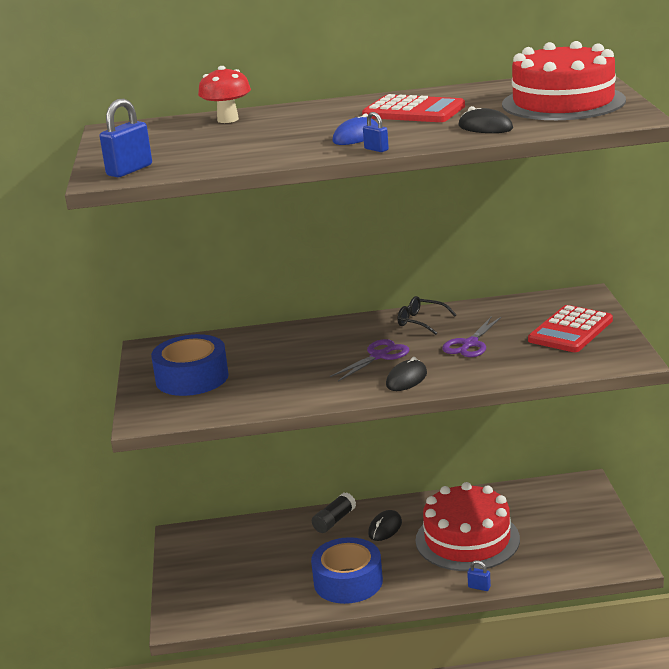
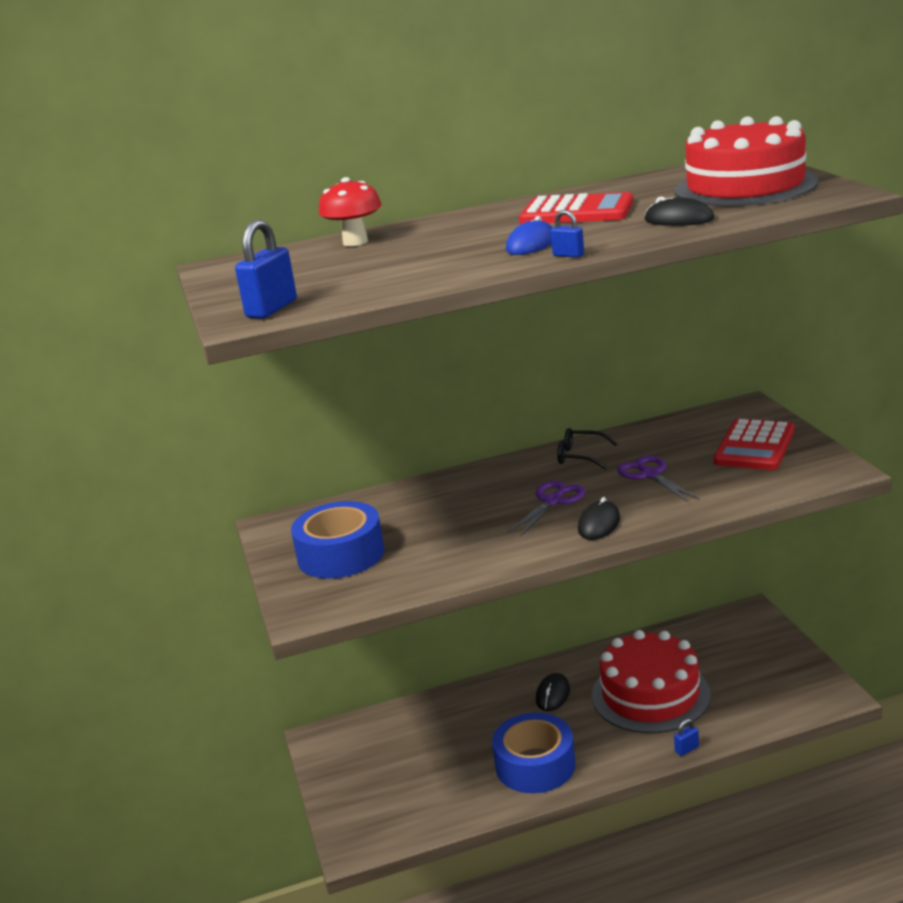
camera: 10 degrees left, 0 degrees up
black glue stick [312,492,356,533] -> none
purple scissors [442,317,501,357] -> purple scissors turned 135 degrees clockwise [617,456,700,502]
blue padlock [467,560,491,591] -> blue padlock turned 45 degrees counterclockwise [674,719,699,756]

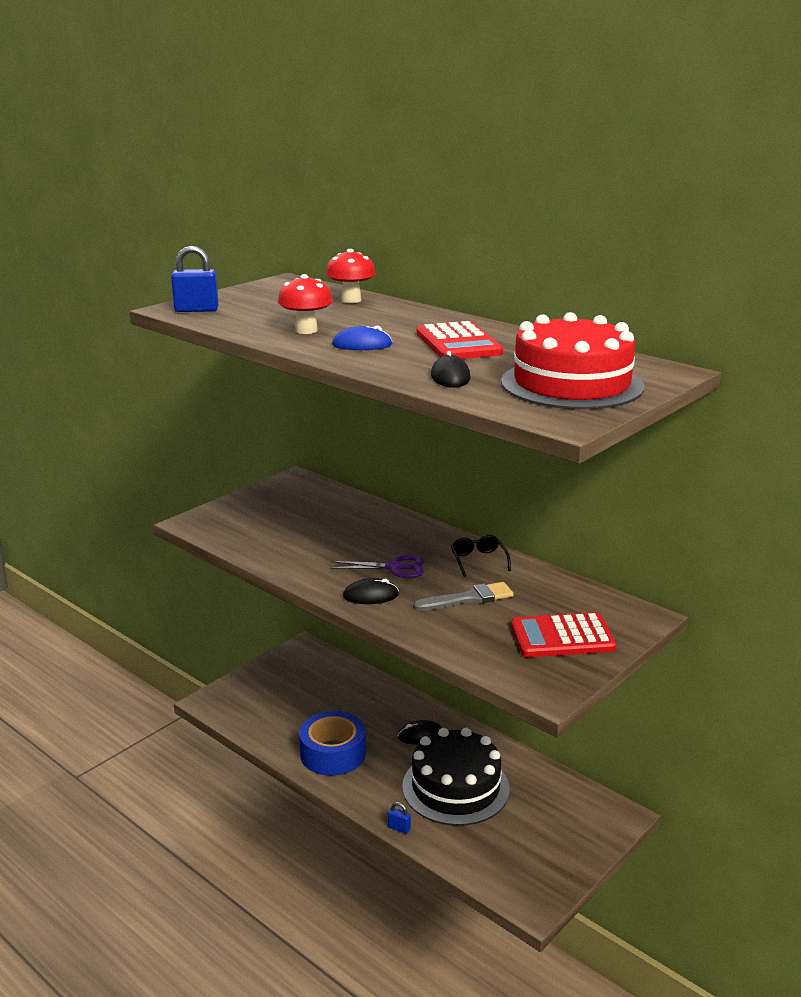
camera: 55 degrees right, 0 degrees up
blue tape [291,501,384,579] -> none
blue padlock [551,210,584,258] -> none
red cake [592,630,711,733] -> black cake [402,728,510,826]
purple scissors [617,456,700,502] -> grey brush [413,582,514,611]
none -> red mushroom [278,274,333,334]

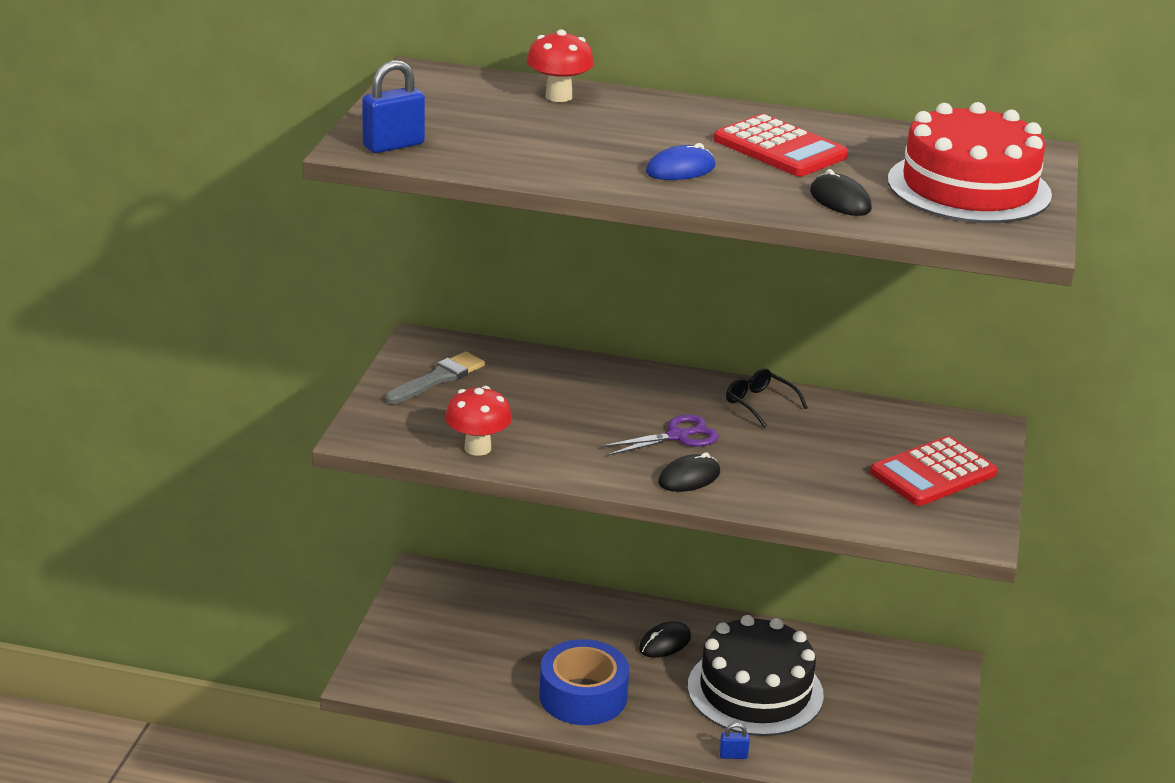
camera: 30 degrees left, 5 degrees up
red mushroom [278,274,333,334] -> red mushroom moved to [445,386,512,456]
grey brush [413,582,514,611] -> grey brush moved to [385,351,485,404]

